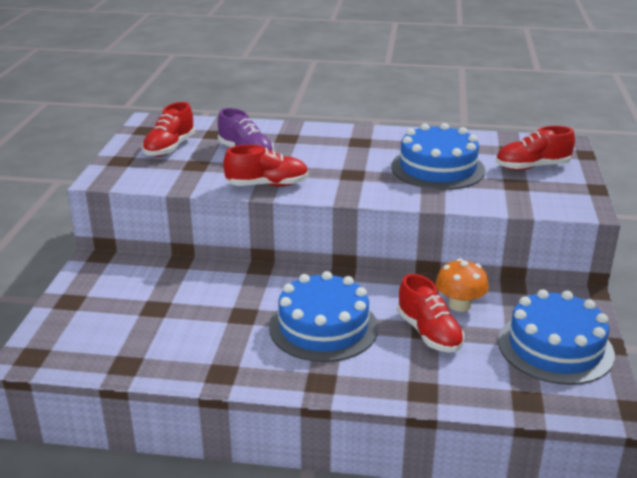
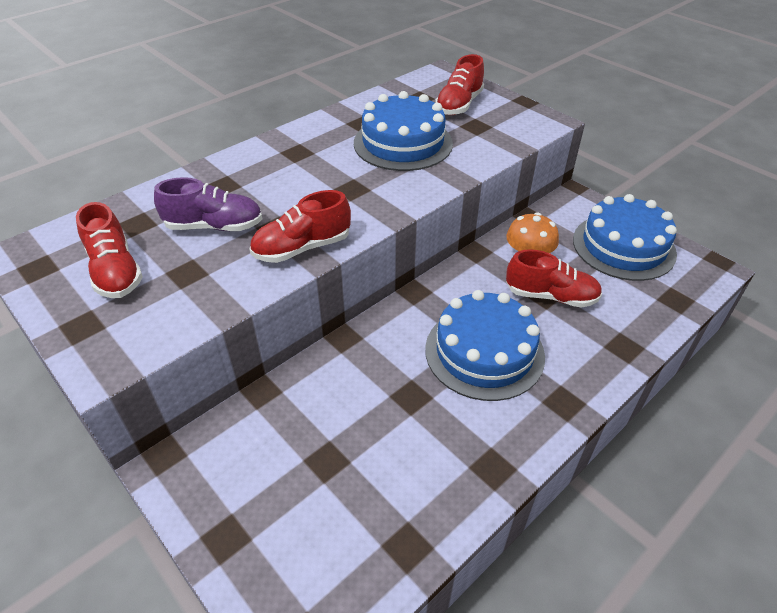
camera: 50 degrees left, 15 degrees up
red shoe [223,145,309,187] -> red shoe turned 150 degrees counterclockwise [249,190,351,263]

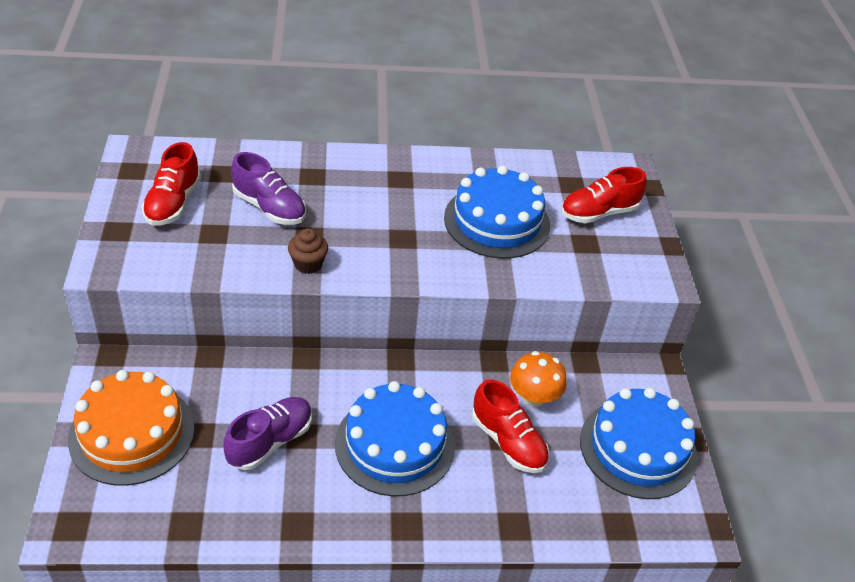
camera: 35 degrees right, 0 degrees up
red shoe [249,190,351,263] -> brown cupcake [288,228,328,274]
none -> orange cake [68,370,195,486]
none -> purple shoe [223,397,312,470]

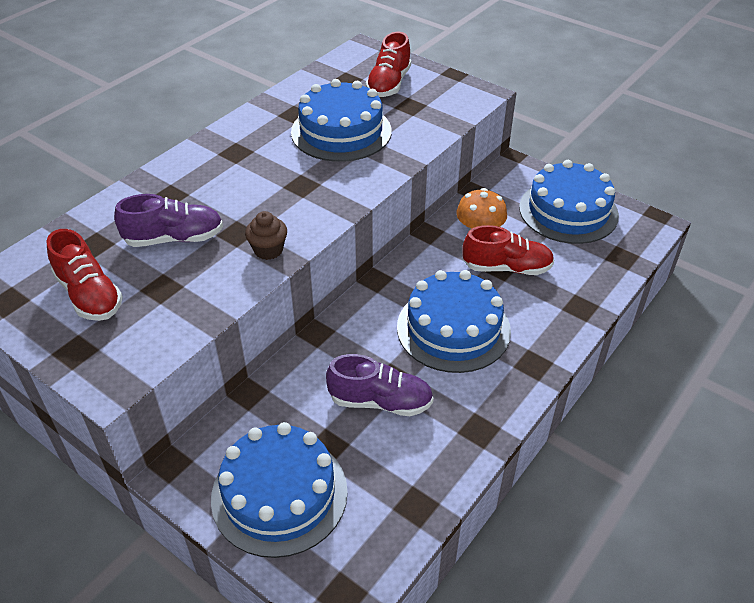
camera: 45 degrees left, 0 degrees up
orange cake [68,370,195,486] -> blue cake [211,422,348,558]
purple shoe [223,397,312,470] -> purple shoe turned 105 degrees clockwise [326,354,434,416]

